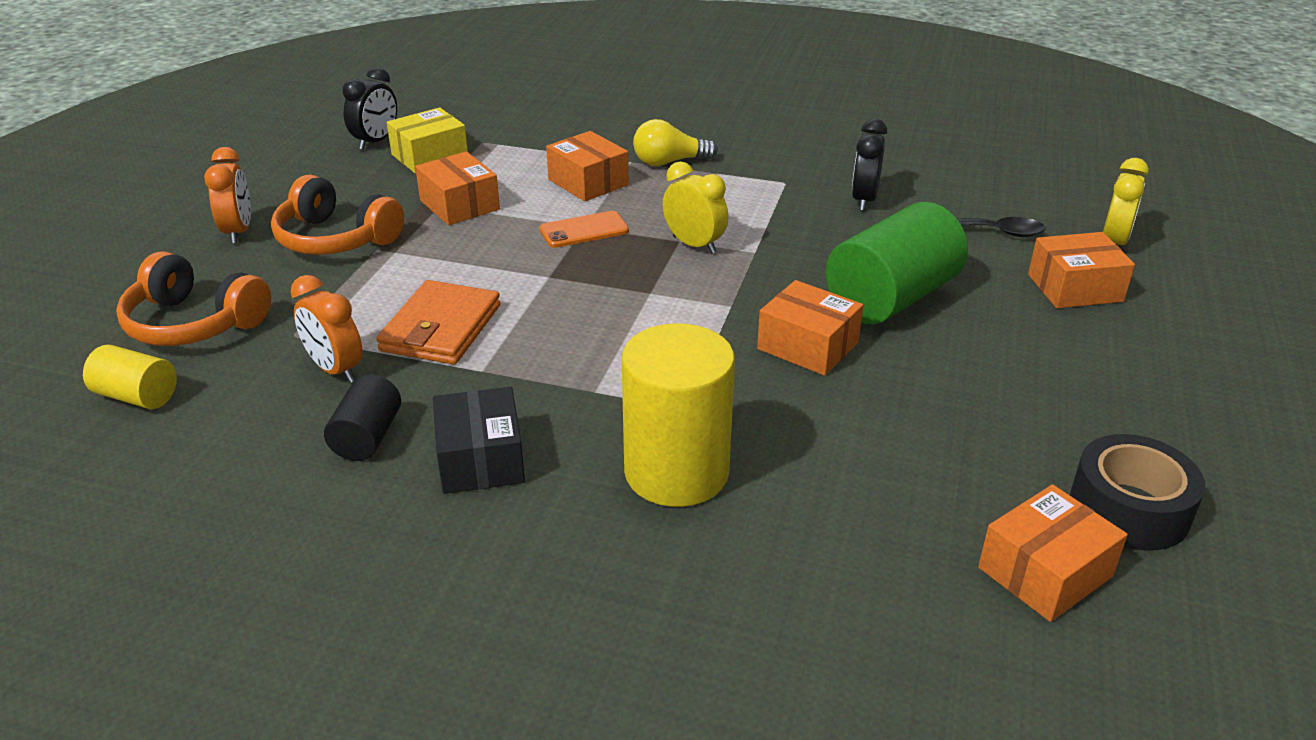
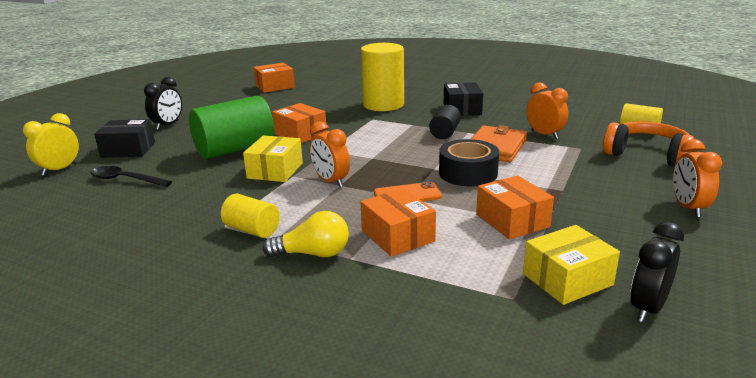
camera: 170 degrees left, 10 degrees down
orange headphones [271,175,404,255] -> none
black cylinder [324,374,401,461] -> black cylinder moved to [429,105,461,139]
yellow clock [663,162,728,254] -> orange clock [310,121,350,187]
black clock [852,119,887,211] -> black clock moved to [144,77,182,130]
orange box [1028,232,1135,308] -> black box [94,119,155,158]
black tape [1070,434,1205,551] -> black tape moved to [439,139,499,187]
none -> yellow cylinder [221,194,280,238]
none -> yellow box [243,135,303,182]

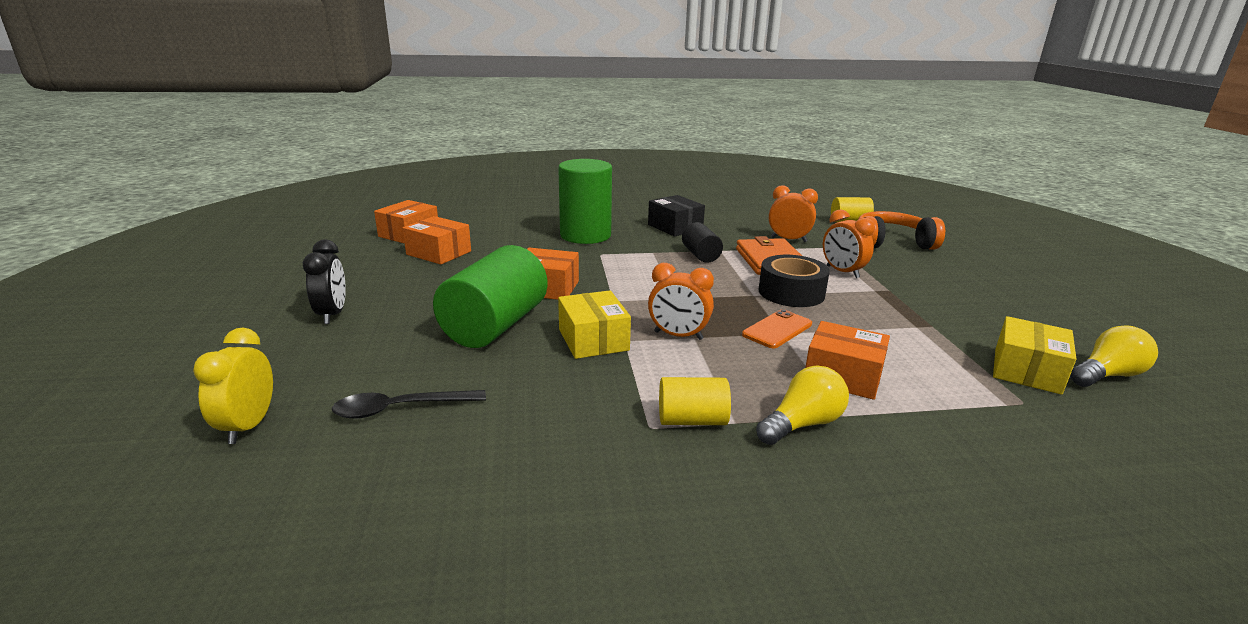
camera: 35 degrees left, 0 degrees up
black box [94,119,155,158] -> none
yellow cylinder [361,43,404,111] -> green cylinder [558,159,612,244]
orange box [476,176,554,239] -> orange box moved to [403,216,471,265]
black clock [630,222,684,322] -> yellow light bulb [1070,325,1158,387]
orange clock [673,139,722,217] -> orange clock moved to [823,210,875,278]

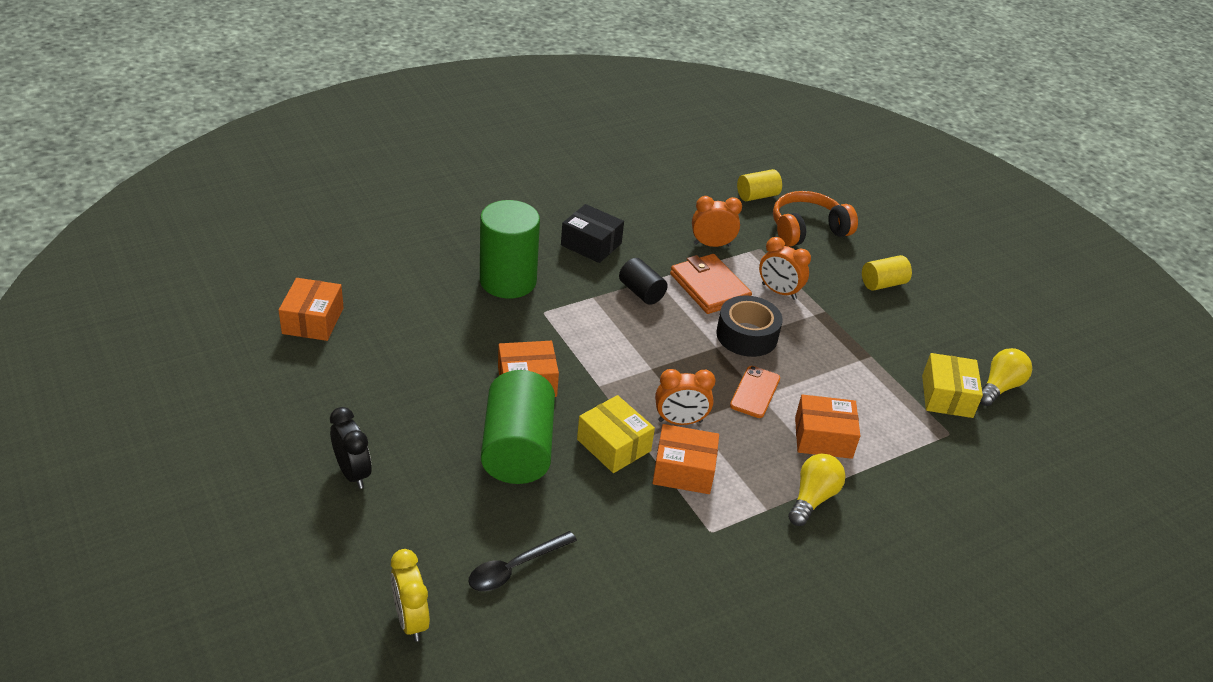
camera: 25 degrees left, 15 degrees up
orange box [403,216,471,265] -> orange box moved to [652,424,719,494]
yellow cylinder [659,377,731,425] -> yellow cylinder moved to [862,255,912,291]

